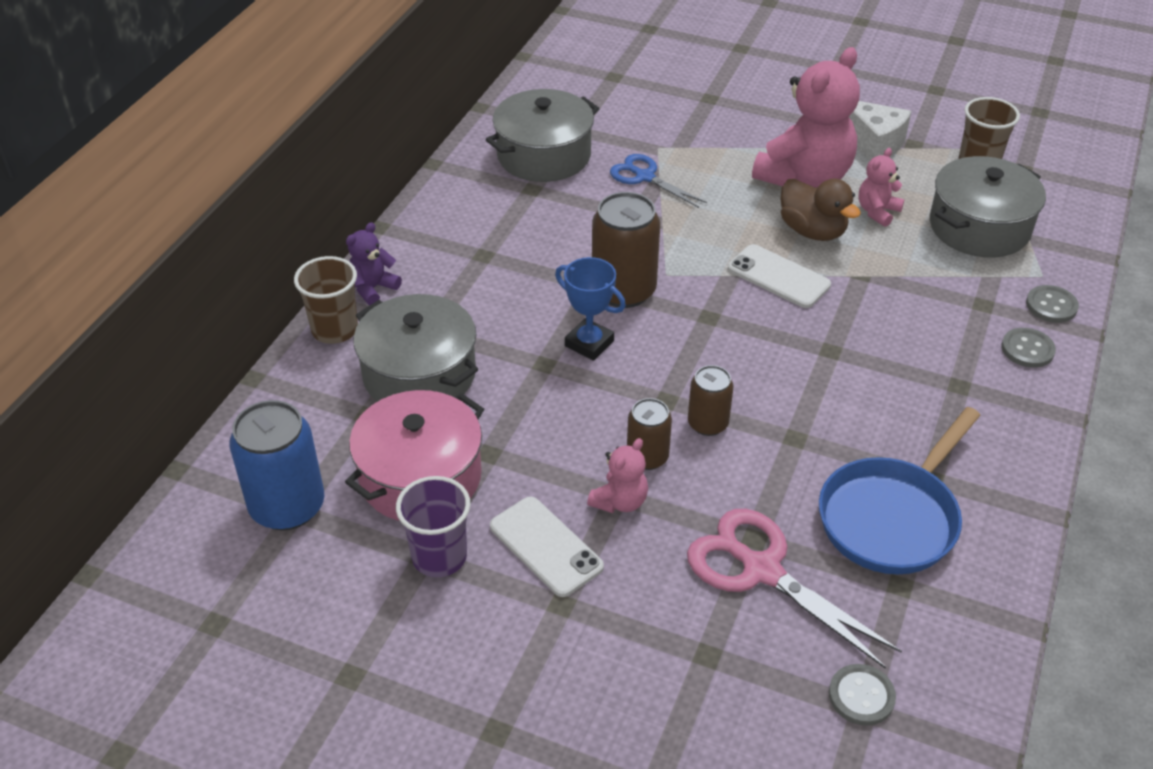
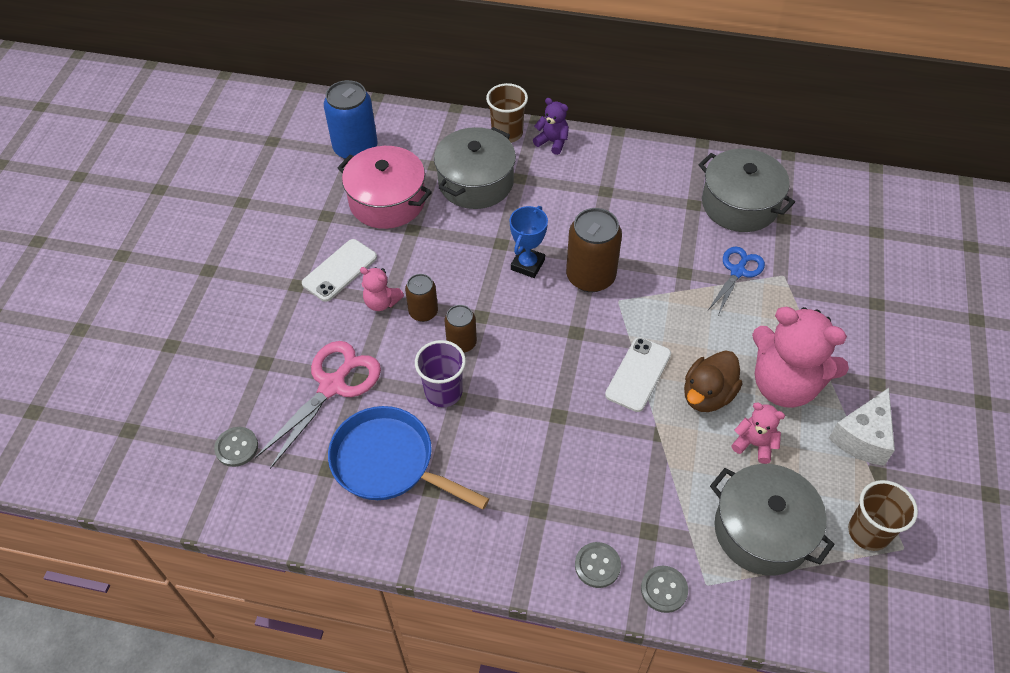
camera: 80 degrees right, 10 degrees up
purple cup [396,476,470,577] -> purple cup moved to [415,340,466,407]

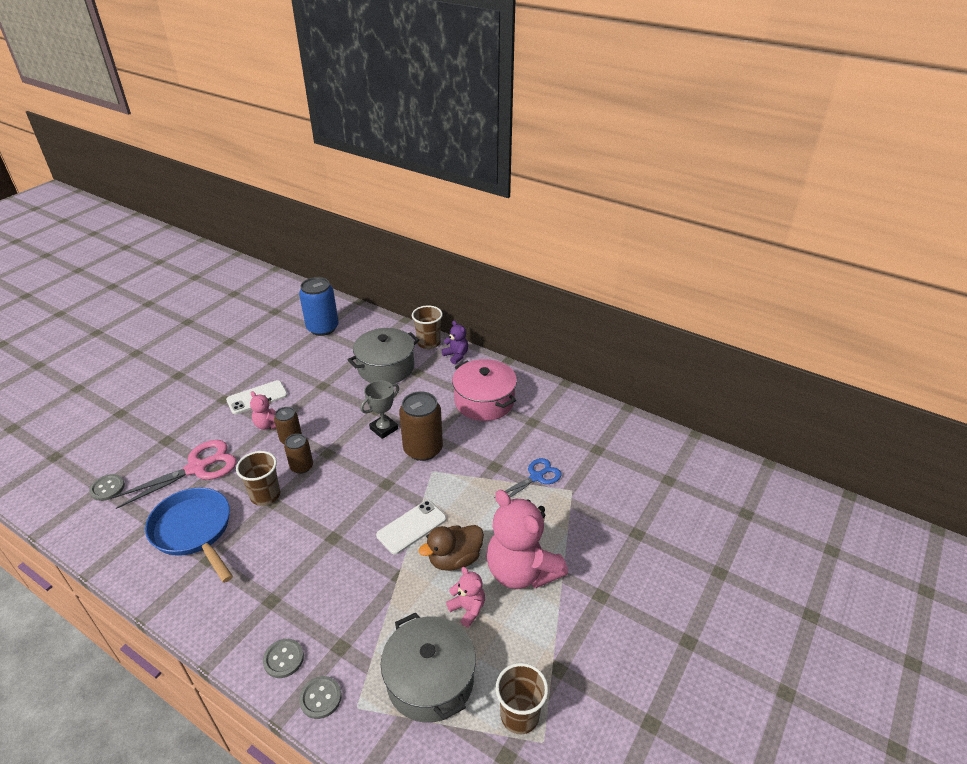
camera: 20 degrees right, 15 degrees down
pink pot [338,146,432,229] -> pink pot moved to [452,359,517,421]
purple cup [415,340,466,407] -> brown cup [236,451,280,506]
blue trophy [510,206,548,278] -> grey trophy [360,380,399,439]
grey pot [698,149,795,232] -> none
white cheese [828,388,895,466] -> none

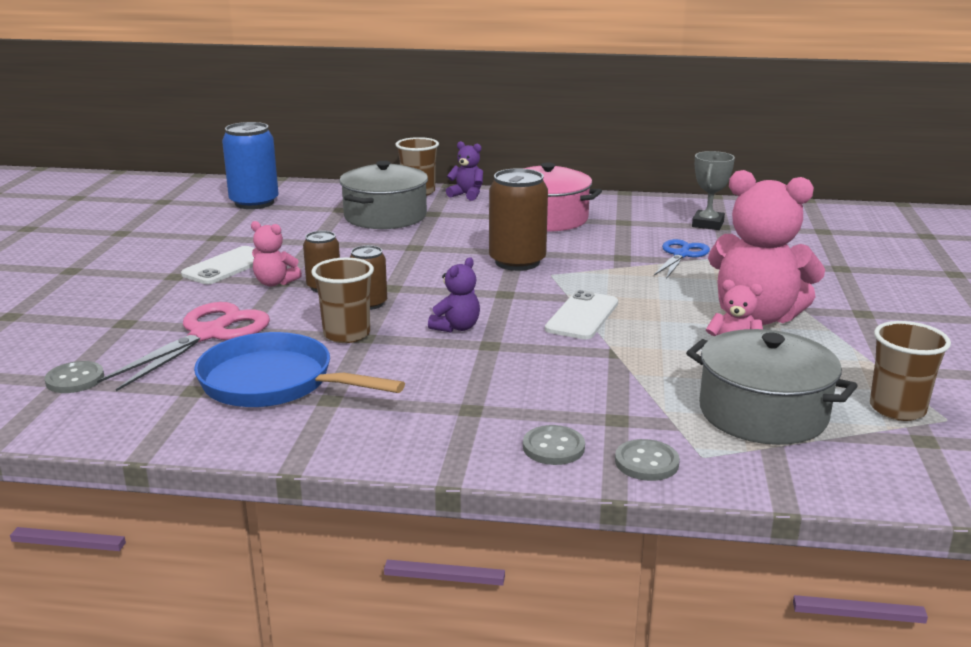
camera: 25 degrees left, 15 degrees down
grey trophy [360,380,399,439] -> grey trophy moved to [692,151,735,230]
brown duck [419,525,484,571] -> none
none -> purple teddy bear [428,257,480,332]

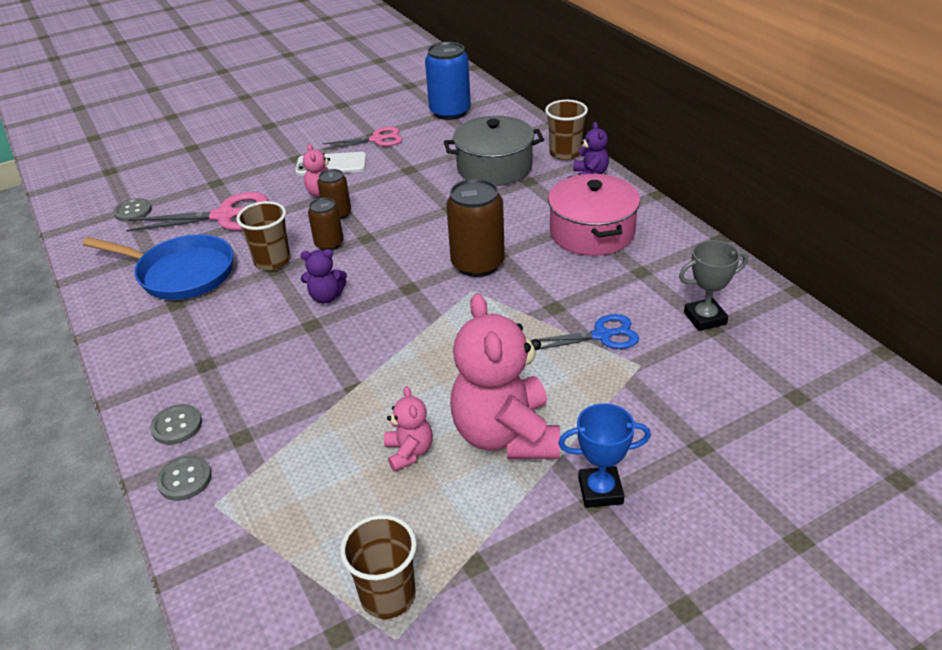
camera: 55 degrees right, 15 degrees up
blue pan [194,332,405,407] -> blue pan turned 120 degrees clockwise [82,234,234,300]
white phone [545,290,618,340] -> none
grey pot [686,329,858,445] -> none
none -> pink scissors [323,127,402,150]
none -> blue trophy [558,403,651,508]

